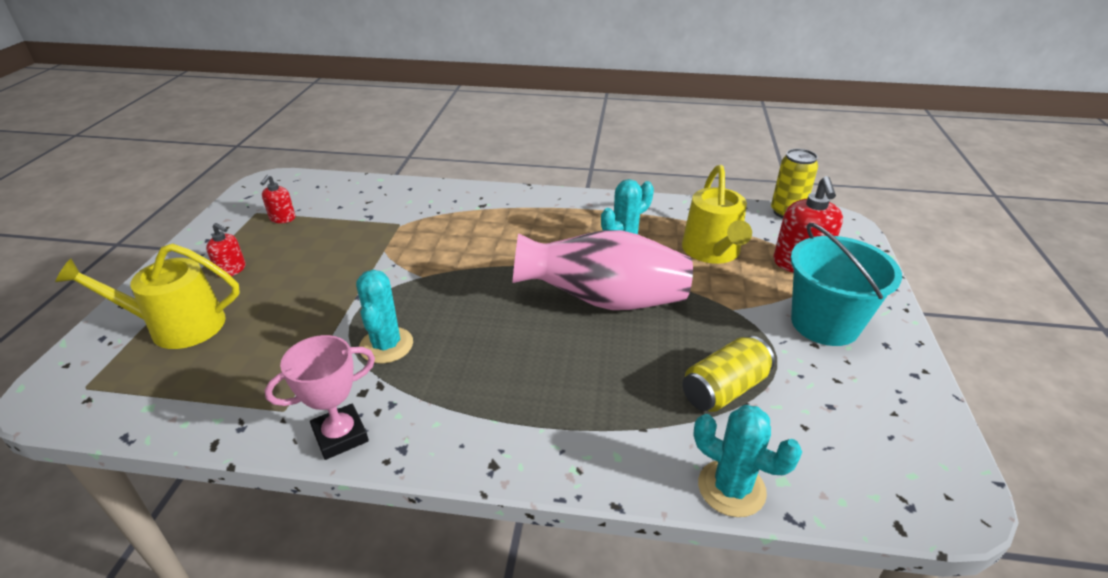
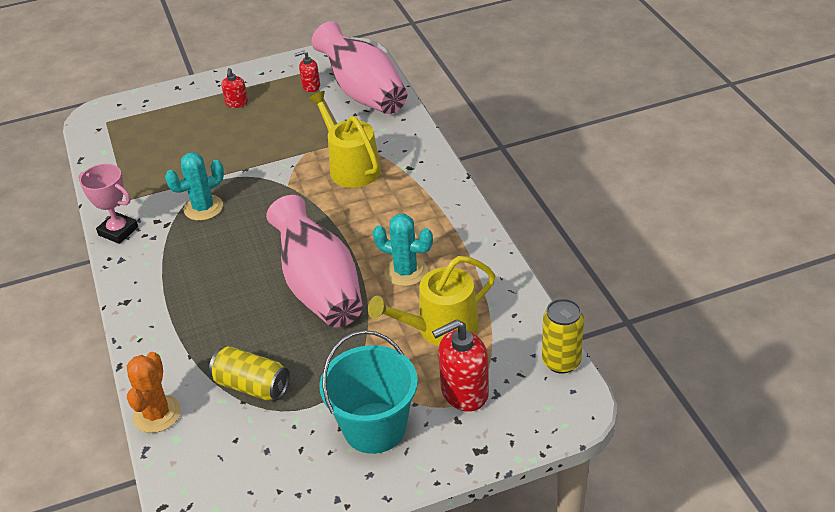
camera: 65 degrees right, 5 degrees up
yellow watering can [55,244,240,349] -> yellow watering can moved to [308,91,381,188]
turquoise cactus [693,405,802,517] -> orange cactus [127,352,181,433]
none -> pink vase [312,21,407,114]

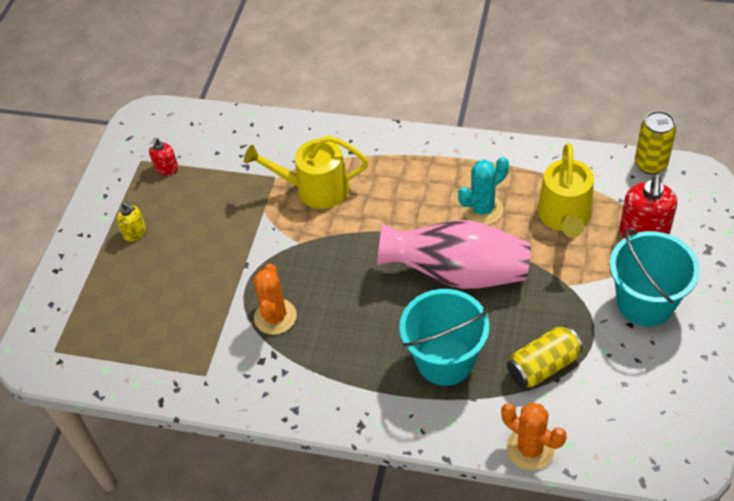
camera: 55 degrees left, 10 degrees up
pink trophy [78,164,138,244] -> none
turquoise cactus [165,152,224,221] -> orange cactus [253,264,297,335]
red soap dispenser [221,68,248,108] -> yellow soap dispenser [116,202,146,242]
pink vase [312,21,407,114] -> none
none -> turquoise bucket [400,289,489,386]

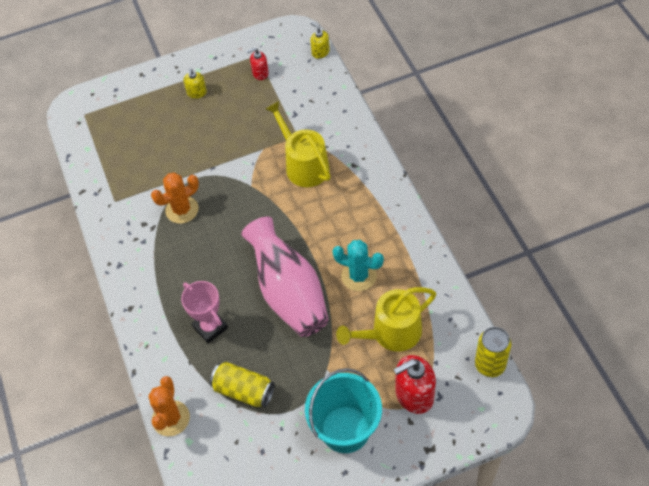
camera: 55 degrees right, 5 degrees up
turquoise bucket [400,289,489,386] -> pink trophy [181,281,228,343]
none -> yellow soap dispenser [310,22,330,59]

